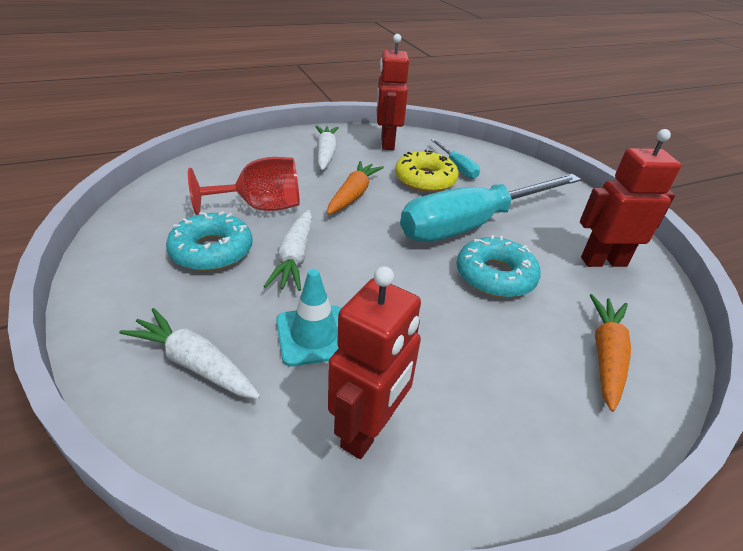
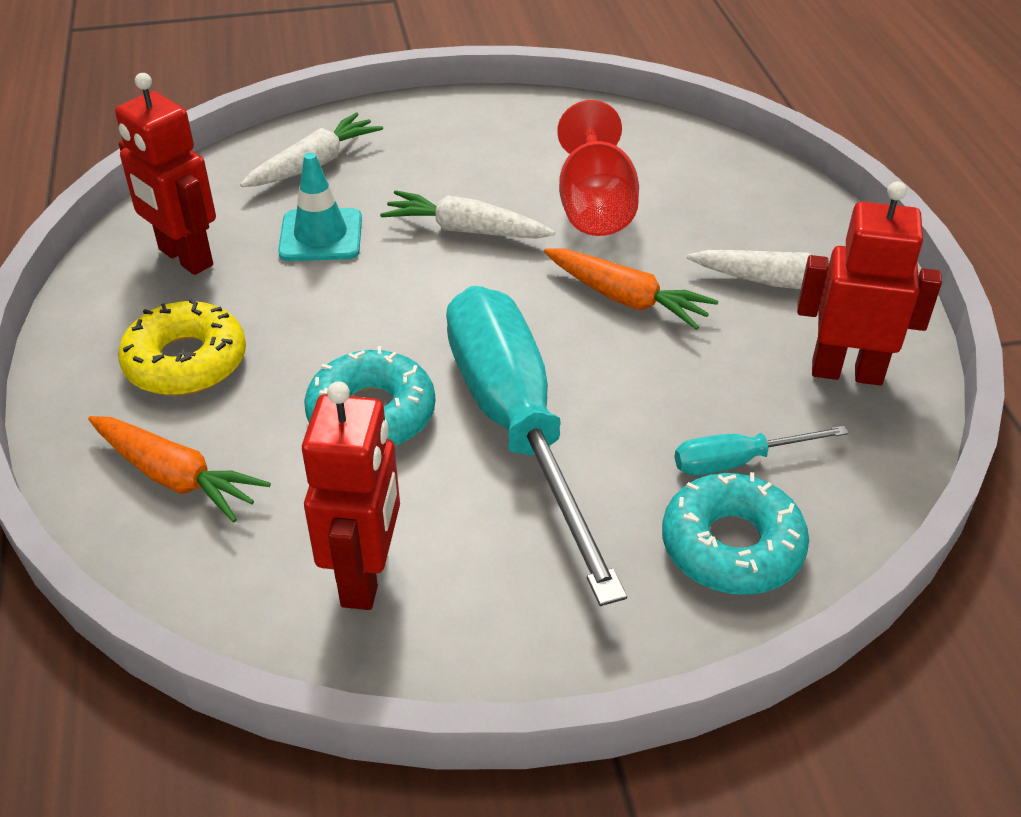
camera: 105 degrees right, 5 degrees up
turquoise donut [166,211,253,271] -> turquoise donut moved to [662,472,809,595]
yellow donut [395,150,459,192] -> yellow donut moved to [118,299,246,396]

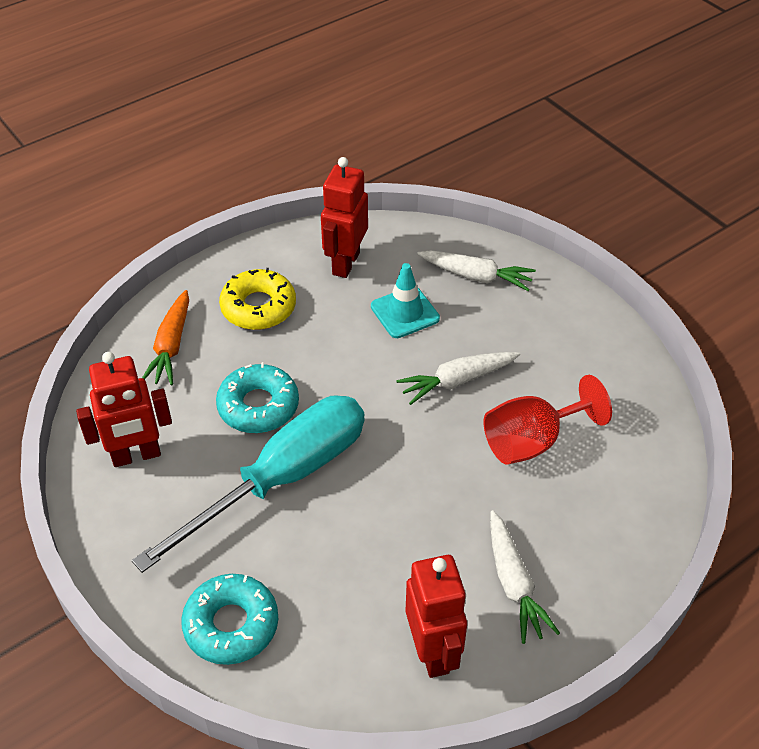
camera: 65 degrees right, 5 degrees up
white carrot [380,190,555,239] -> white carrot turned 105 degrees counterclockwise [396,352,520,405]
orange carrot [544,248,718,330] -> none
turquoise screwdriver [675,426,849,475] -> none

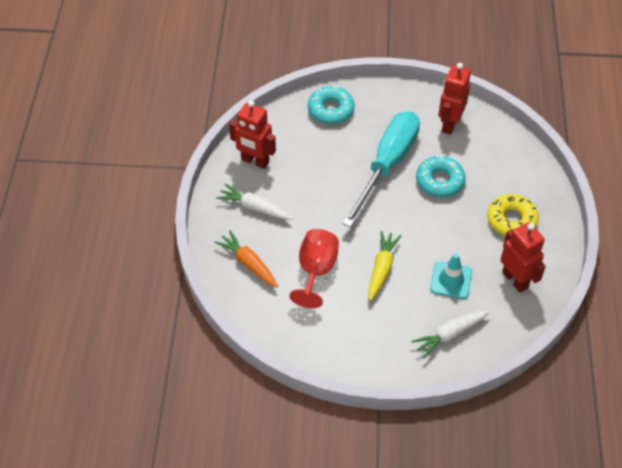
camera: 130 degrees right, 5 degrees up
turquoise screwdriver [132,395,365,573] -> turquoise screwdriver turned 150 degrees counterclockwise [342,111,420,227]
orange carrot [142,290,189,385] -> orange carrot moved to [214,230,278,288]
white carrot [396,352,520,405] -> yellow carrot [368,231,401,301]

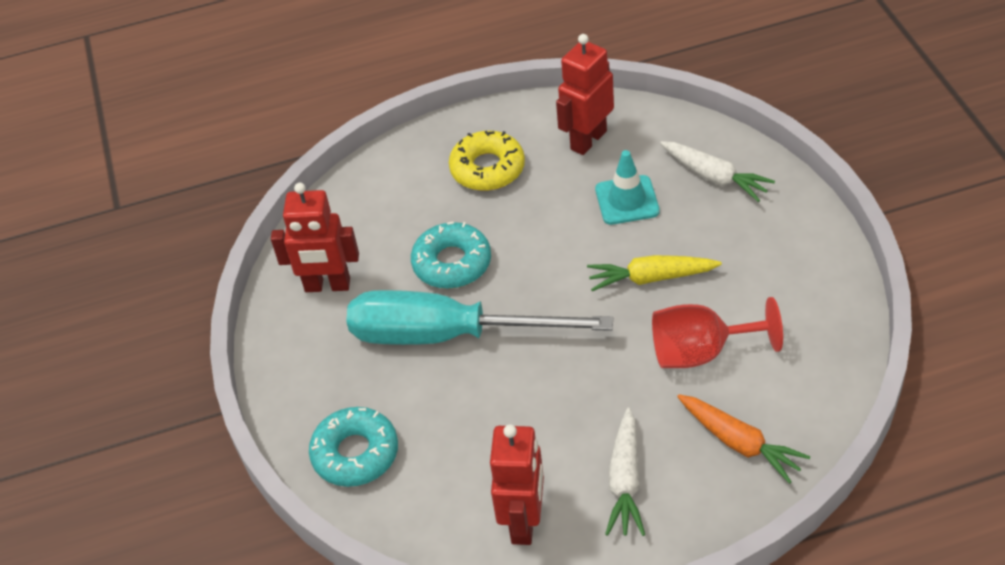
camera: 105 degrees left, 5 degrees down
orange carrot [214,230,278,288] -> orange carrot turned 75 degrees counterclockwise [677,394,810,484]

